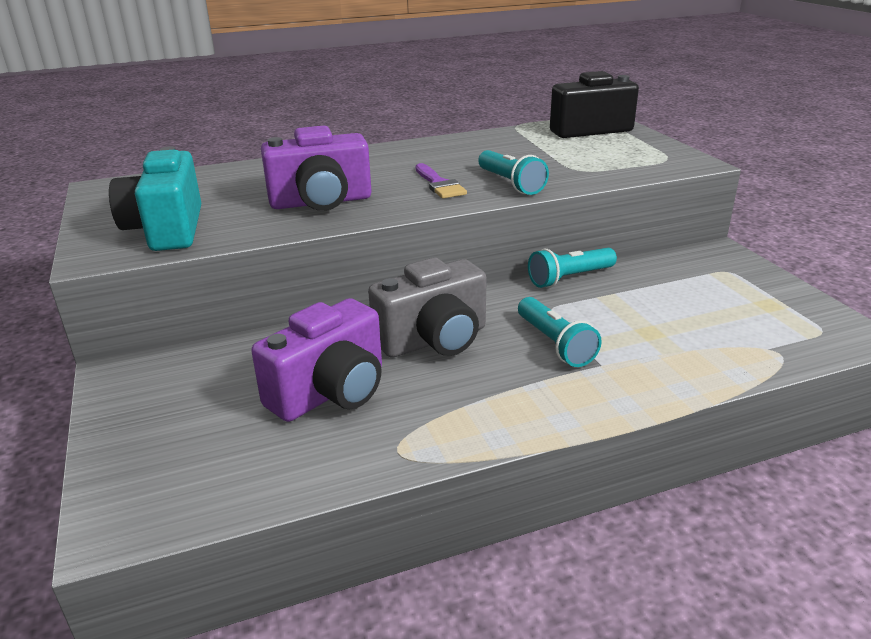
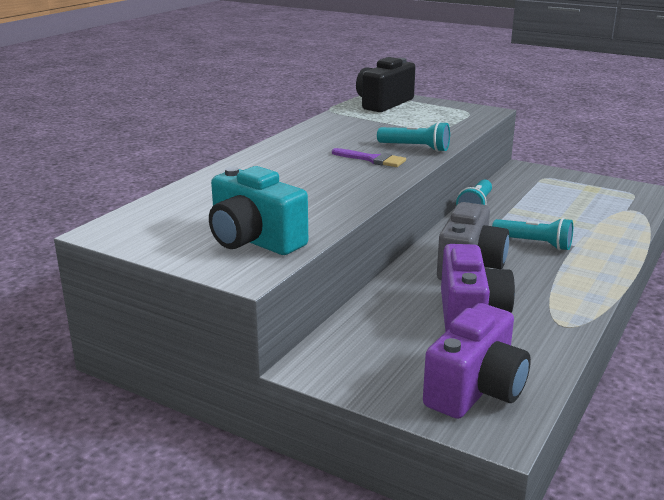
camera: 40 degrees left, 5 degrees down
purple camera [261,126,372,211] -> purple camera moved to [423,303,531,419]

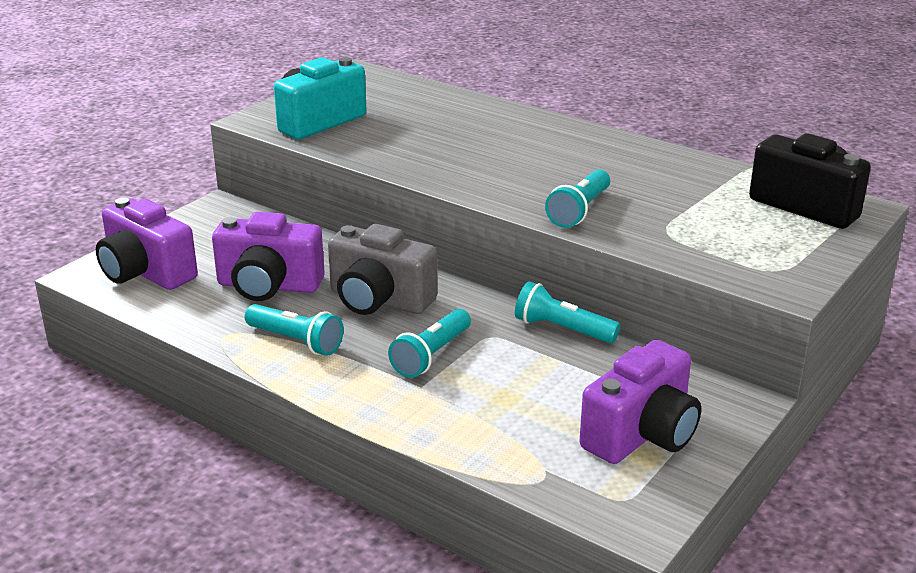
camera: 95 degrees right, 5 degrees up
purple brush [332,148,406,167] -> none
none -> turquoise flashlight [245,304,344,356]
none -> purple camera [580,340,701,464]

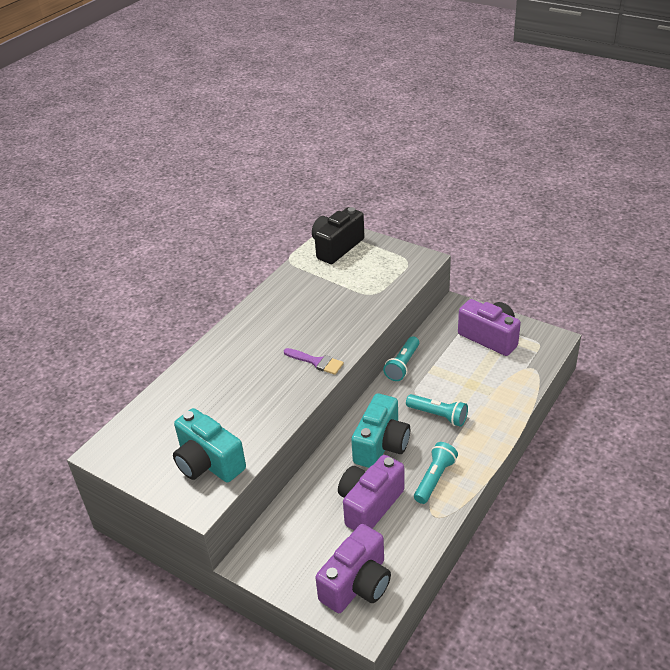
camera: 90 degrees left, 10 degrees up
purple camera [212,212,325,301] -> purple camera turned 150 degrees counterclockwise [338,455,404,530]
grey camera [328,224,437,315] -> turquoise camera [351,393,410,468]
turquoise flashlight [545,169,610,228] -> none
none -> purple brush [284,348,344,375]

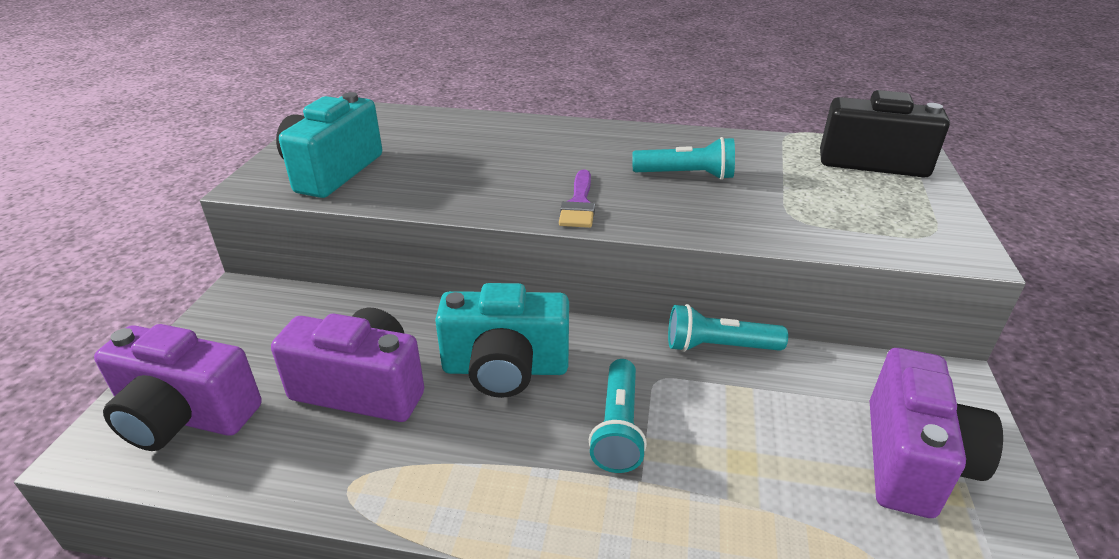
camera: 65 degrees right, 5 degrees down
turquoise flashlight [414,442,458,504] -> turquoise flashlight moved to [632,137,735,180]

